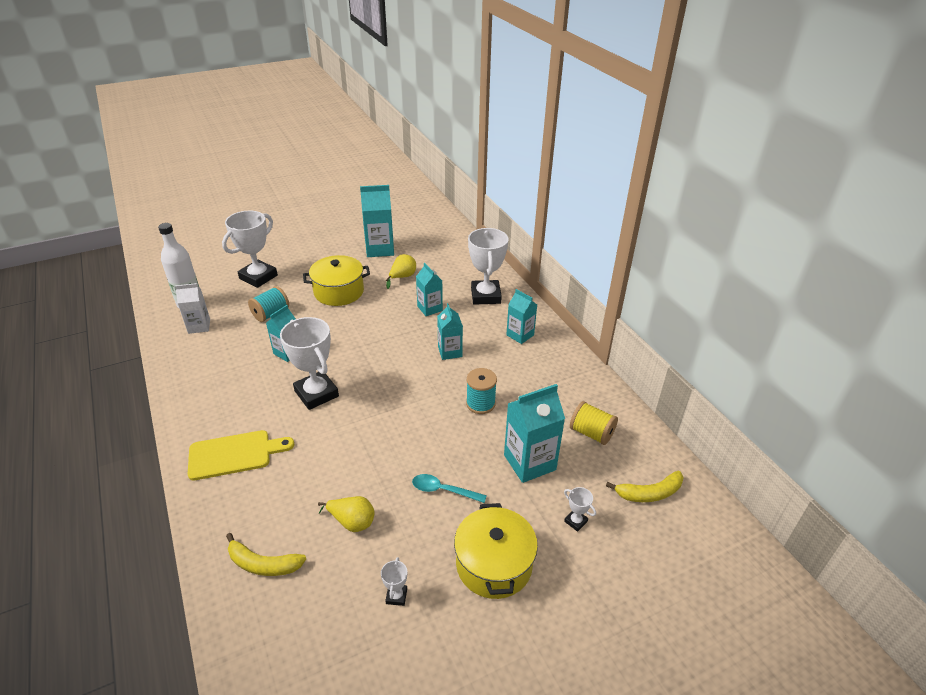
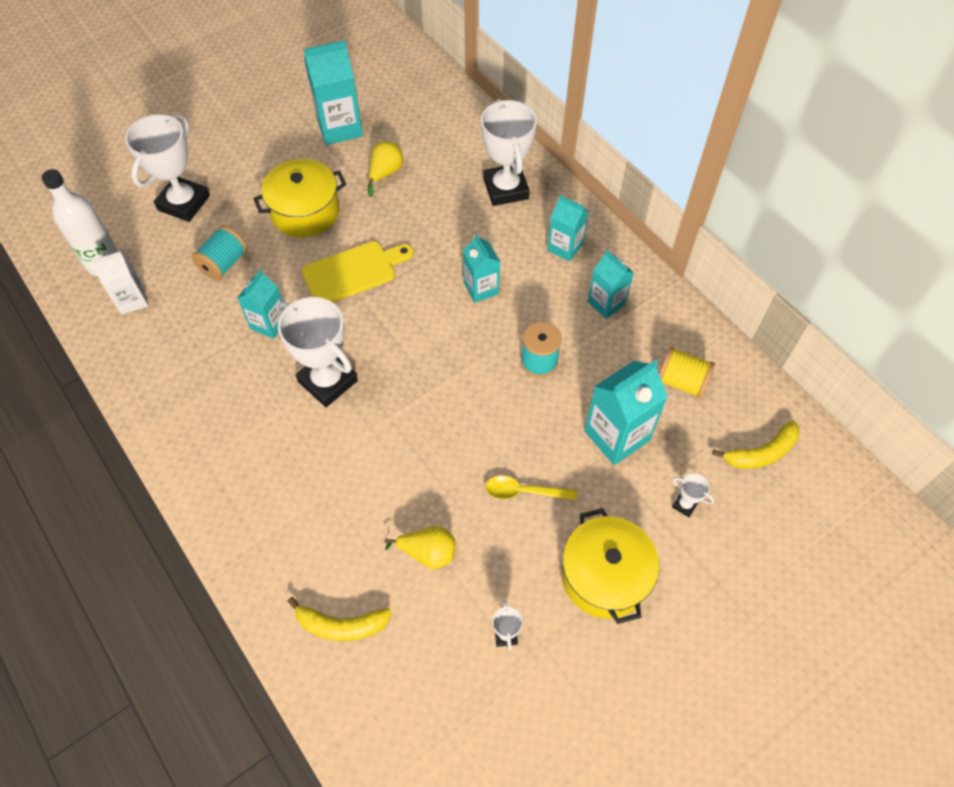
camera: 10 degrees left, 20 degrees up
yellow cutting board [188,430,294,480] -> yellow cutting board moved to [302,241,413,302]
turquoise spoon [412,474,487,503] -> yellow spoon [485,475,577,501]
turquoise carton [416,263,443,316] -> turquoise carton moved to [587,250,634,319]

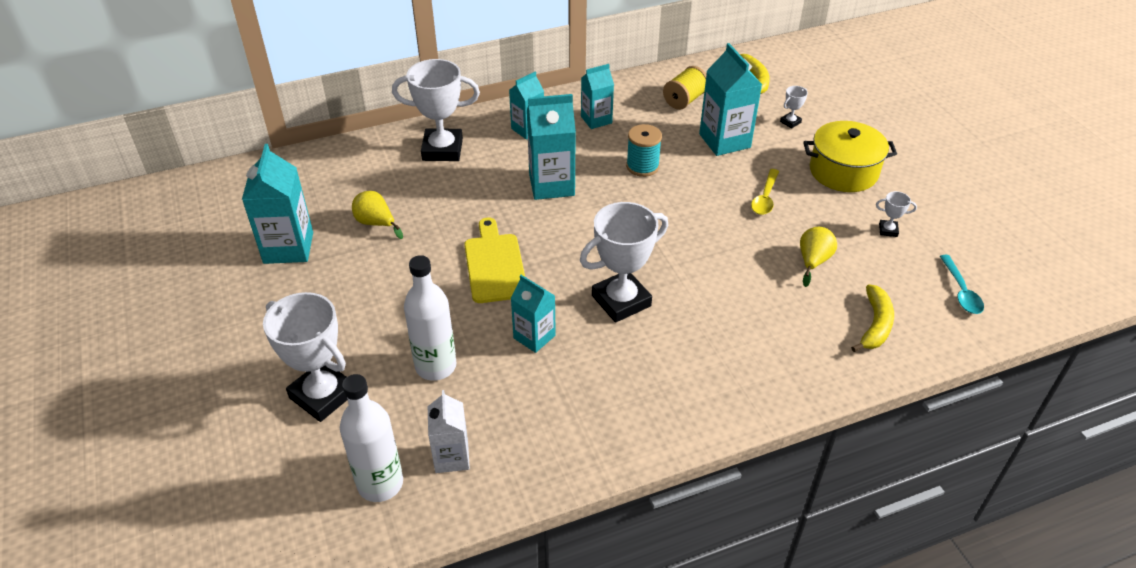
camera: 75 degrees left, 15 degrees down
turquoise spool [191,226,247,280] -> white bottle [404,255,457,381]
yellow pot [253,159,346,238] -> none
turquoise carton [463,233,500,303] -> turquoise carton [527,94,576,200], size x1.58
none -> turquoise spoon [940,255,984,314]

